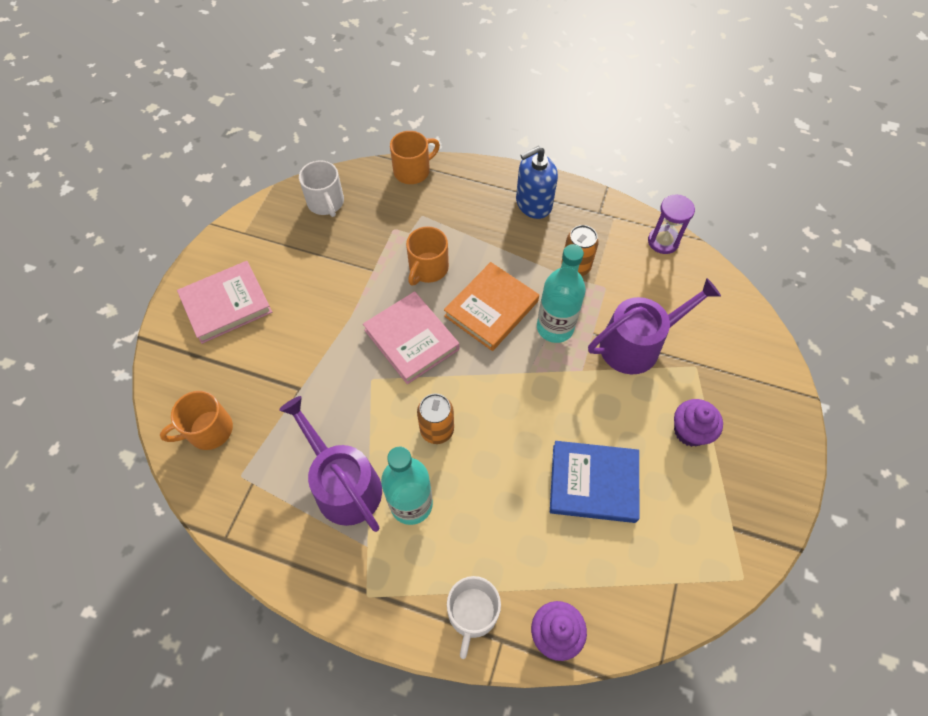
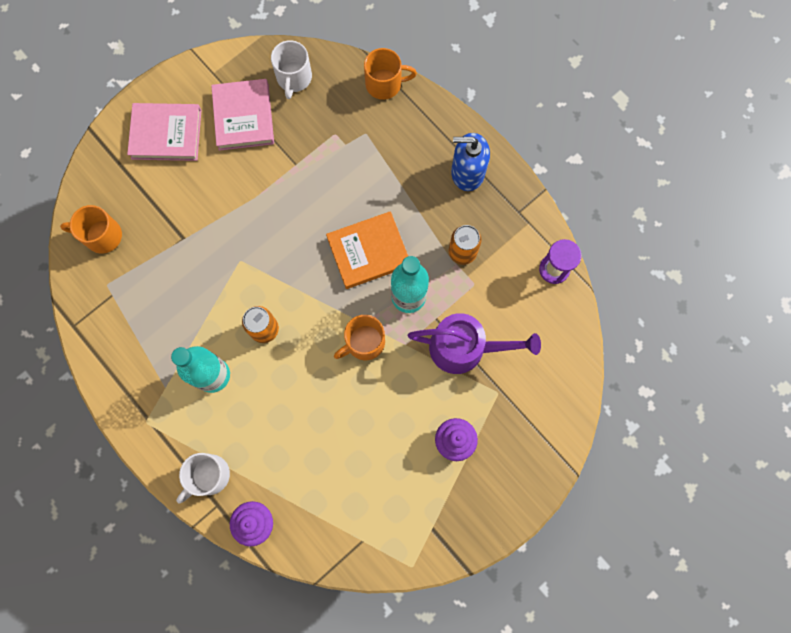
camera: 30 degrees right, 15 degrees up
purple watering can [279,396,382,532] -> none
pink book [363,291,459,384] -> pink book moved to [211,79,274,151]
orange mug [406,226,449,286] -> orange mug moved to [334,315,385,360]
blue book [550,441,640,523] -> none

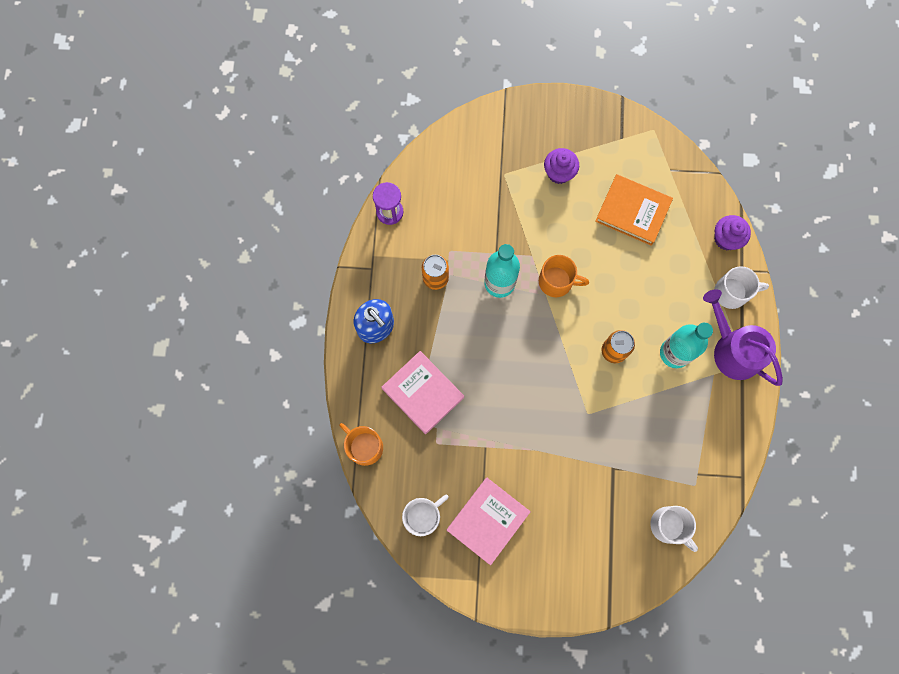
camera: 135 degrees left, 0 degrees up
orange mug [60,205,122,254] -> white mug [650,506,698,552]
pink book [127,103,201,161] -> pink book moved to [381,351,464,434]
orange book [326,211,408,289] -> orange book moved to [595,174,673,246]
purple watering can [408,313,541,374] -> purple watering can moved to [703,289,783,386]

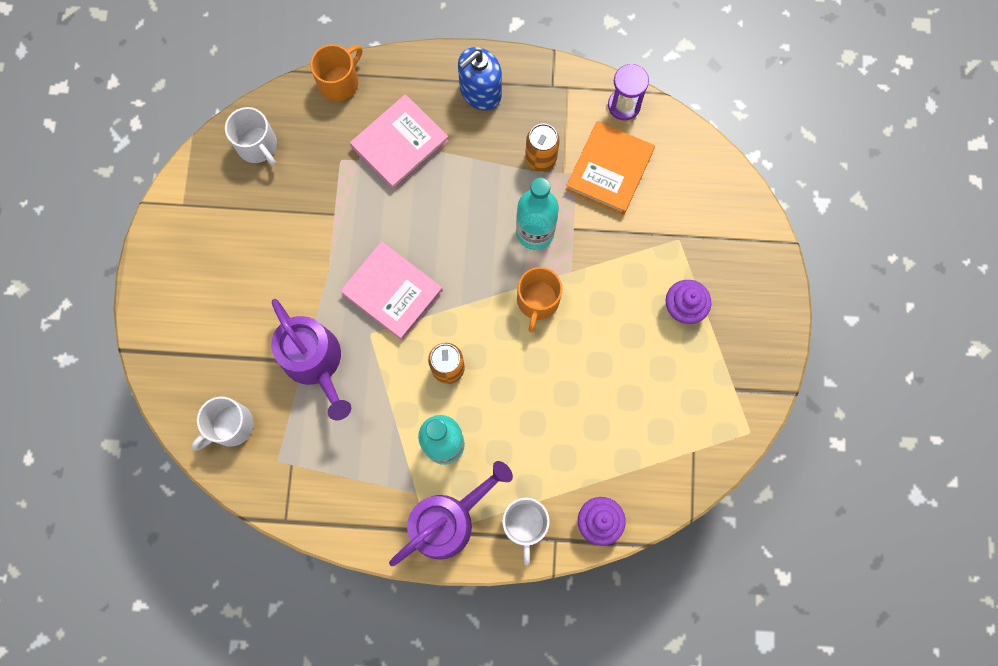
camera: 90 degrees right, 0 degrees up
pink book [447,478,531,565] -> pink book moved to [340,242,443,341]
orange book [595,174,673,246] -> orange book moved to [566,121,655,215]
none -> purple watering can [271,299,351,420]

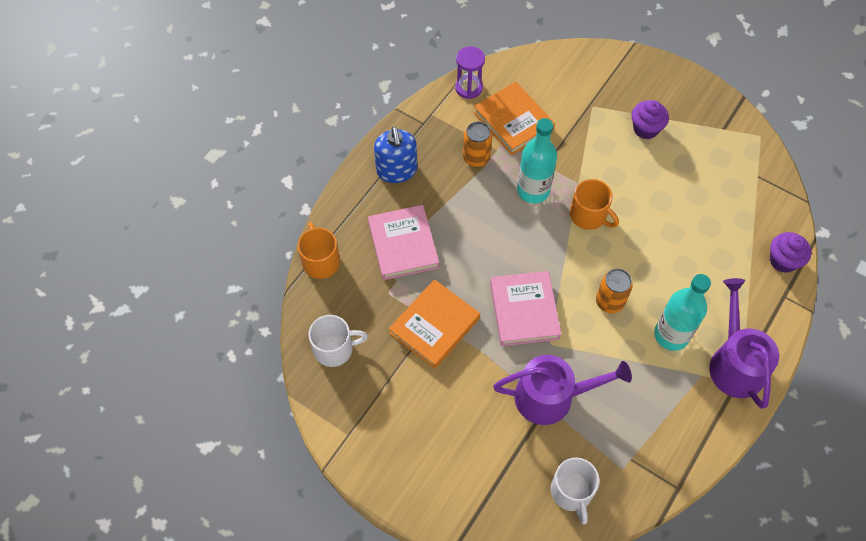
camera: 60 degrees left, 15 degrees down
pink book [340,242,443,341] -> pink book turned 75 degrees counterclockwise [490,271,562,346]
white mug [502,498,550,565] -> none
none -> orange book [389,279,480,369]

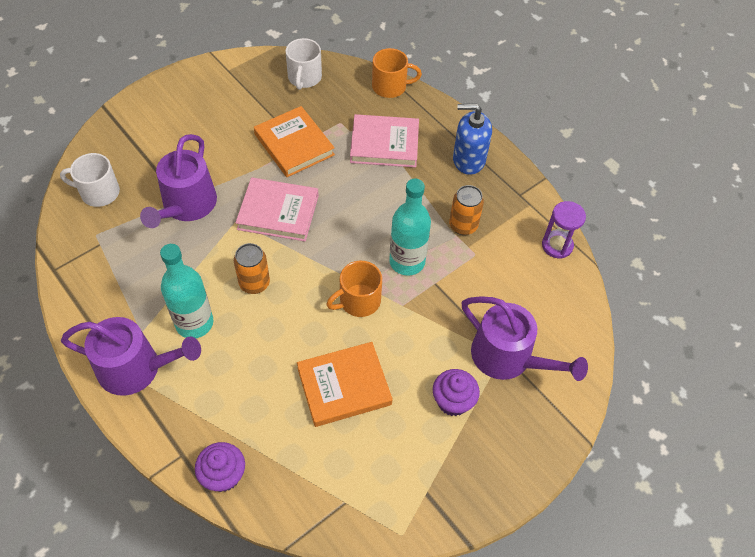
camera: 105 degrees right, 5 degrees down
orange book [474,82,555,155] -> orange book moved to [297,342,393,427]
none -> purple watering can [462,296,588,381]

